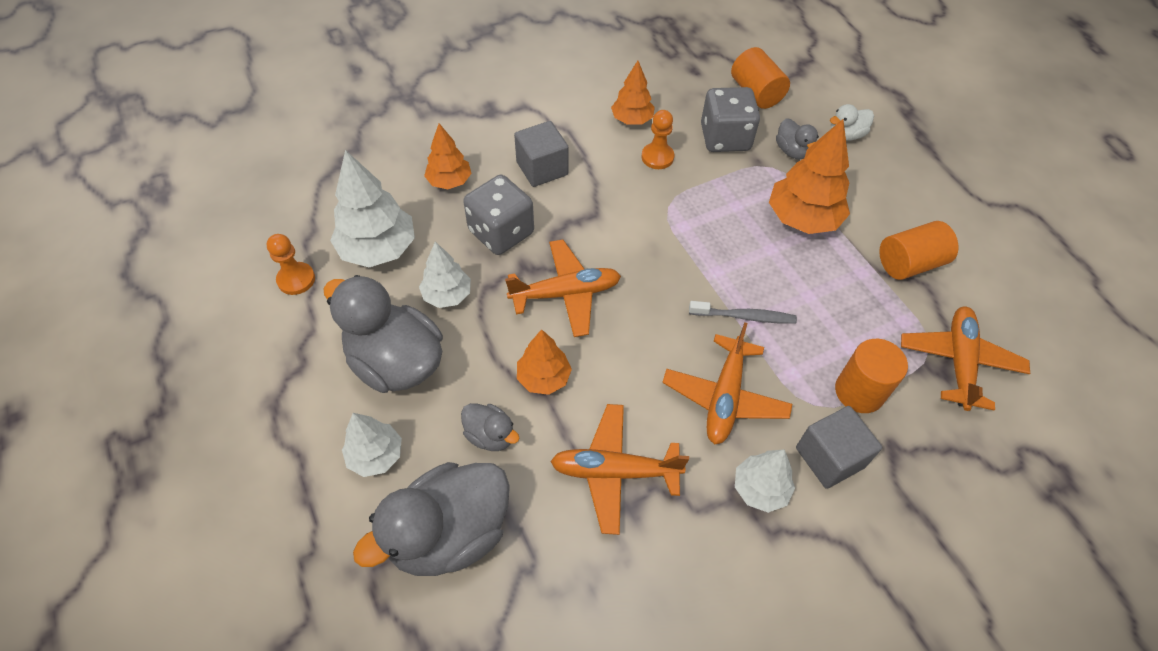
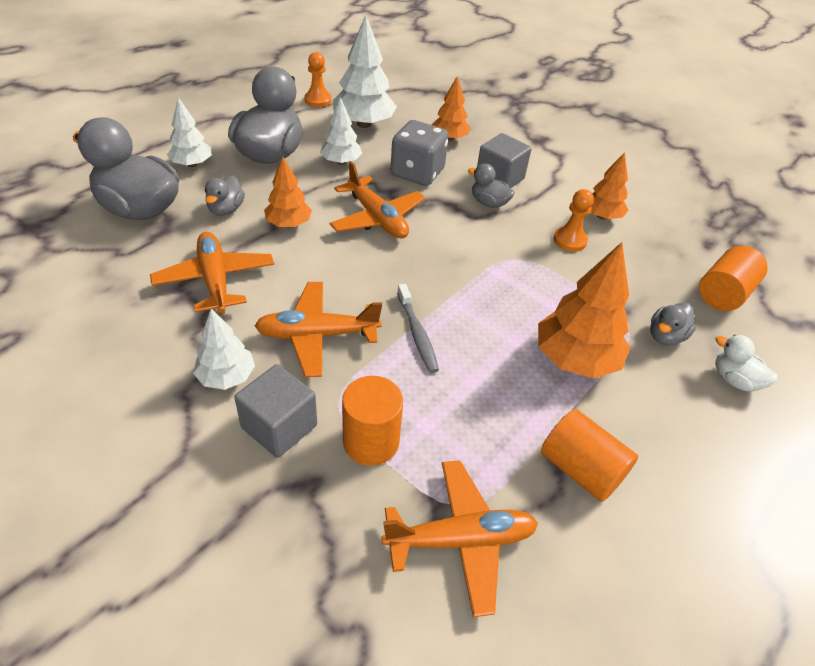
camera: 65 degrees right, 10 degrees down
grey dice [701,87,760,152] -> none
none -> grey duck [468,163,515,208]

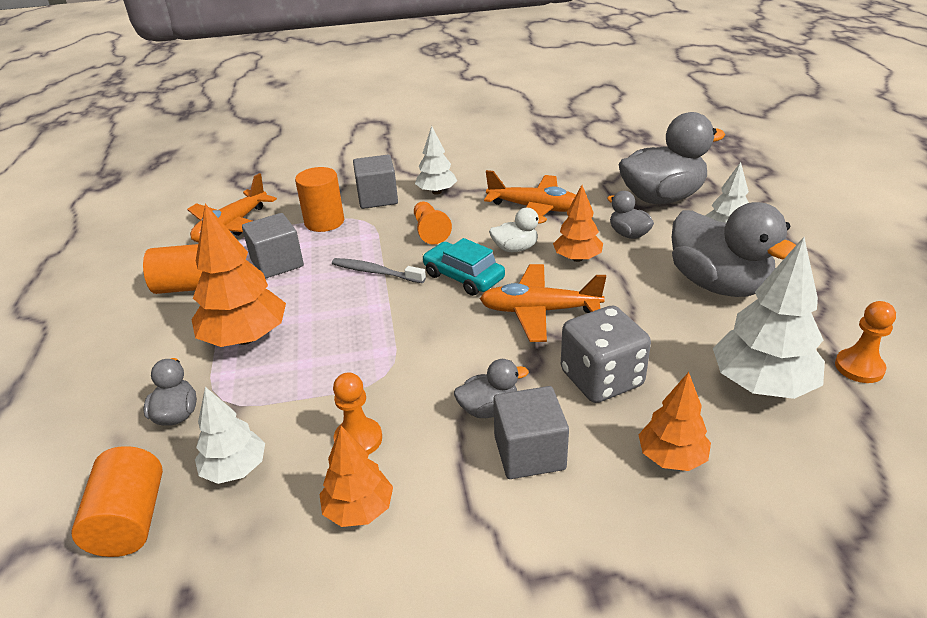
camera: 135 degrees right, 10 degrees down
orange plane [255,282,382,377] -> orange pawn [414,201,452,244]
white tree [320,97,362,165] -> white tree moved to [195,387,265,484]
white duck [715,335,777,391] -> white duck moved to [489,208,547,252]
none -> grey cube [242,213,304,279]
none -> turquoise car [422,238,505,296]

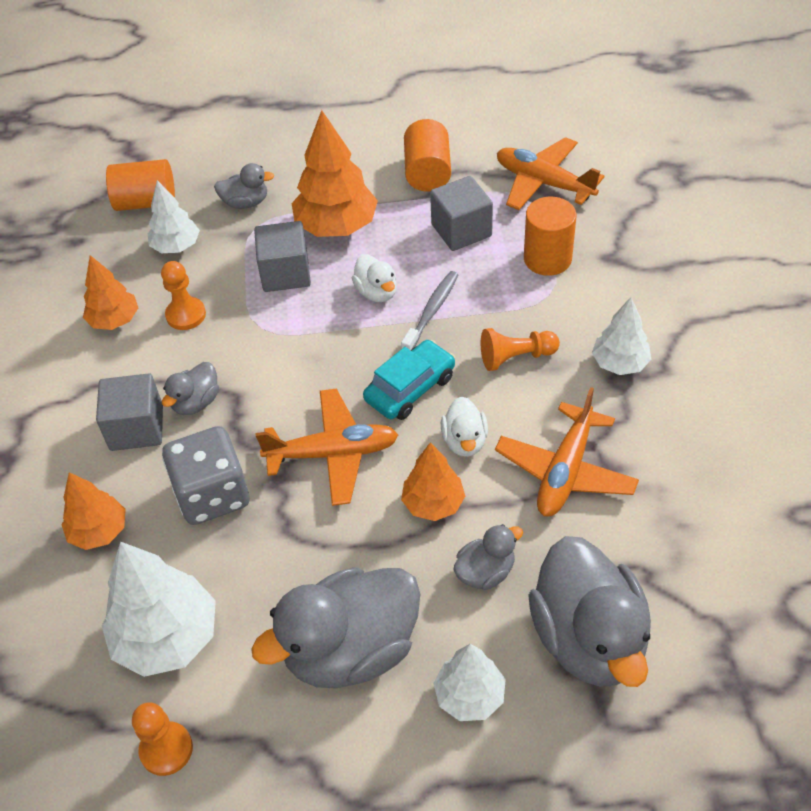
camera: 95 degrees right, 15 degrees up
grey cube [353,155,398,209] -> grey cube moved to [254,221,311,292]
grey duck [454,359,529,418] -> grey duck turned 45 degrees clockwise [162,362,219,415]
orange plane [480,264,606,342] -> orange plane turned 75 degrees clockwise [255,388,398,506]
none -> white duck [352,254,397,302]

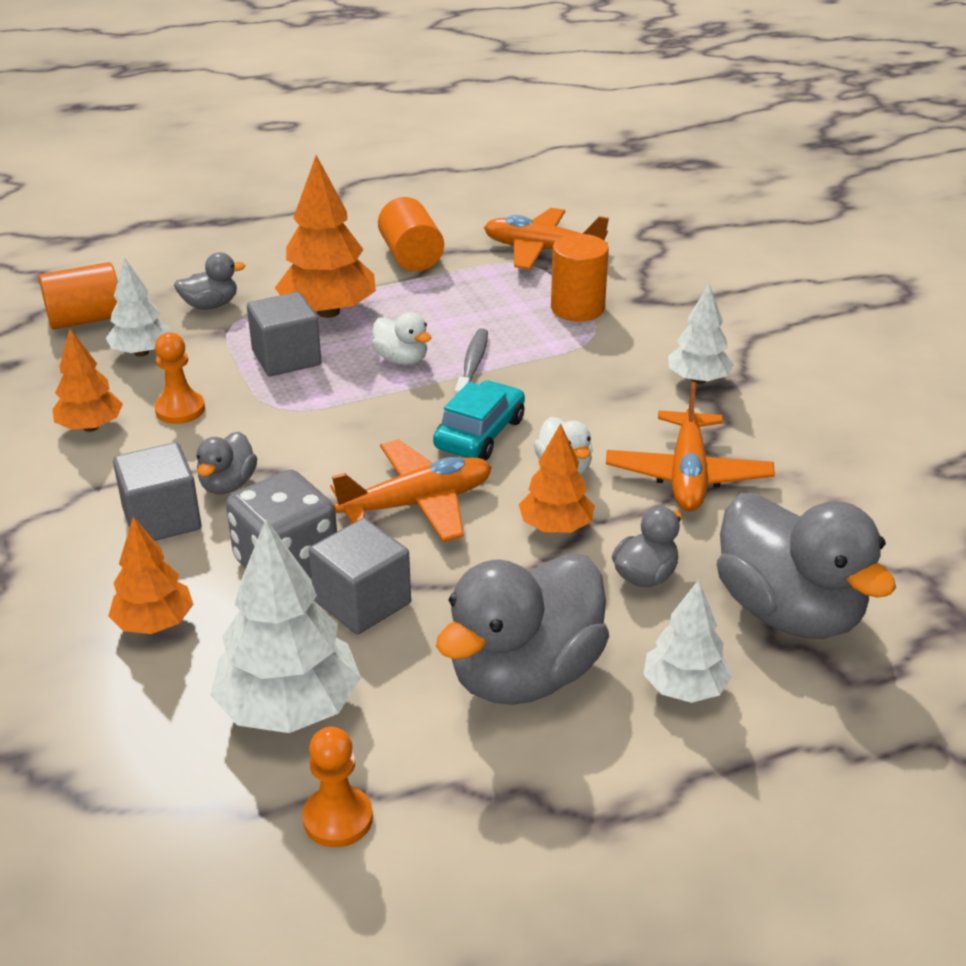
camera: 20 degrees left, 15 degrees down
grey cube [430,176,493,251] -> grey cube moved to [309,518,411,635]
orange pawn [481,328,560,371] -> none

